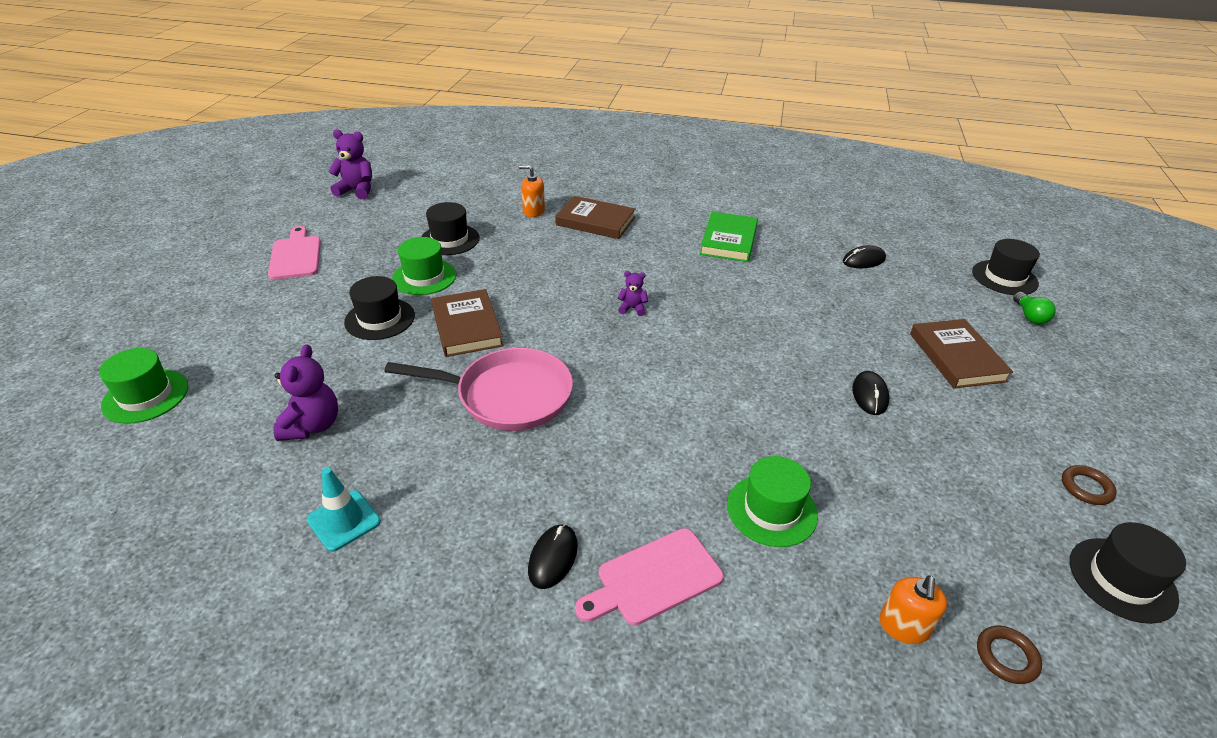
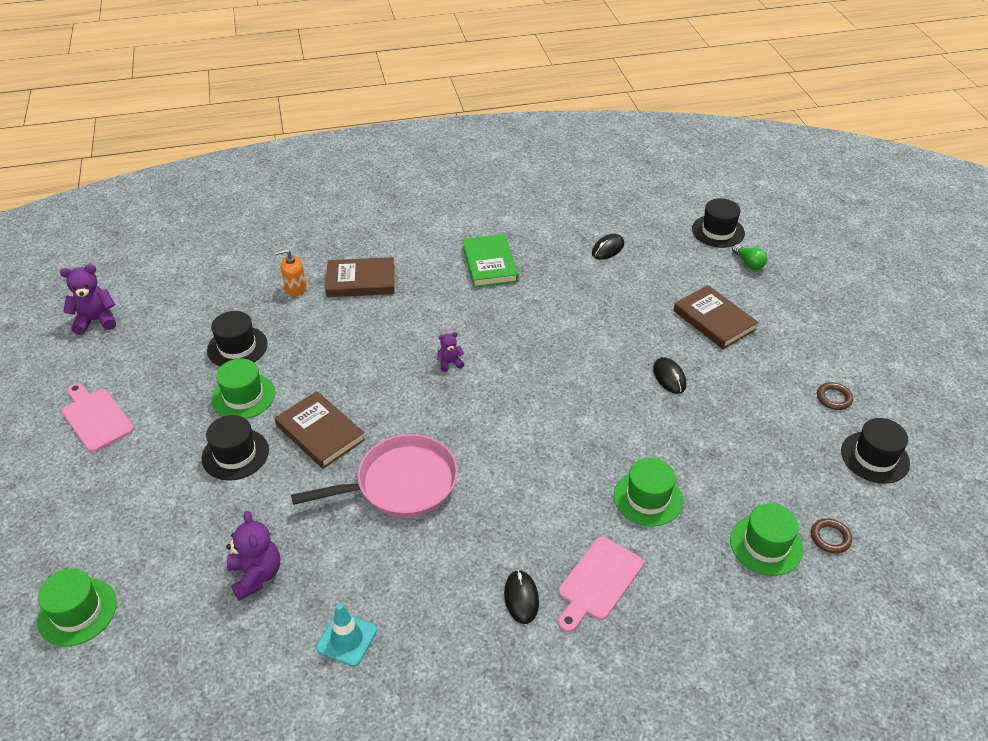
camera: 25 degrees left, 5 degrees up
orange soap dispenser [880,575,947,644] -> green hat [730,503,803,576]

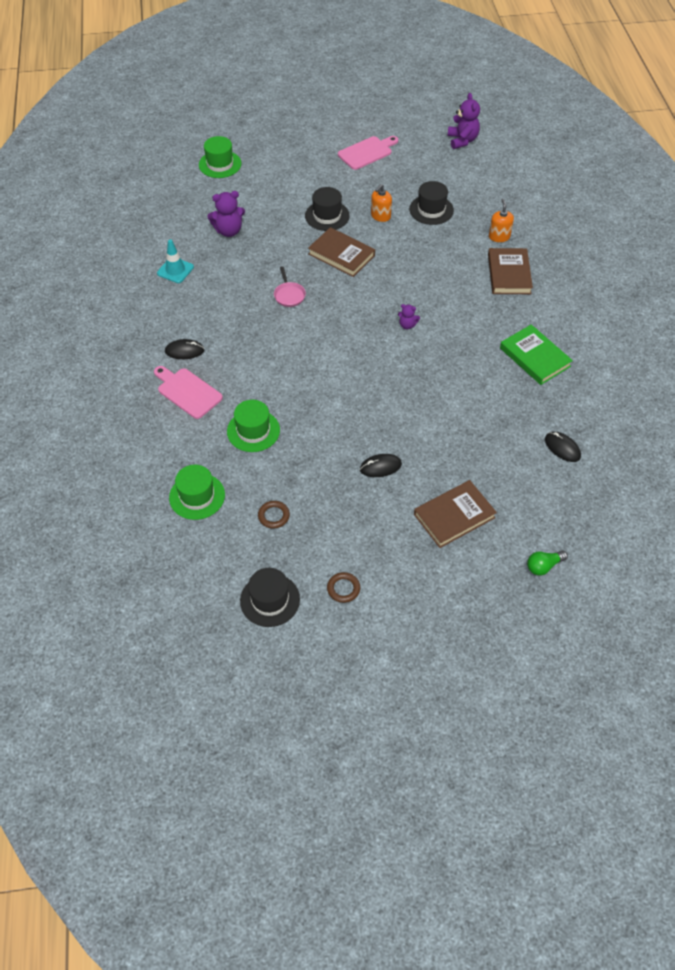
camera: 95 degrees right, 10 degrees up
green hat [212,359,275,419] -> orange soap dispenser [371,184,392,222]
brown book [275,391,366,469] -> brown book turned 75 degrees clockwise [308,227,375,277]
pink pan [291,434,458,517] -> pink pan [274,266,306,307], size x0.46
purple teddy bear [437,332,464,372] -> purple teddy bear turned 120 degrees clockwise [398,304,420,329]
green book [462,234,518,288] -> green book turned 60 degrees clockwise [500,324,573,385]
black hat [692,198,745,248] -> none
brown ring [811,518,852,554] -> brown ring moved to [258,501,290,529]

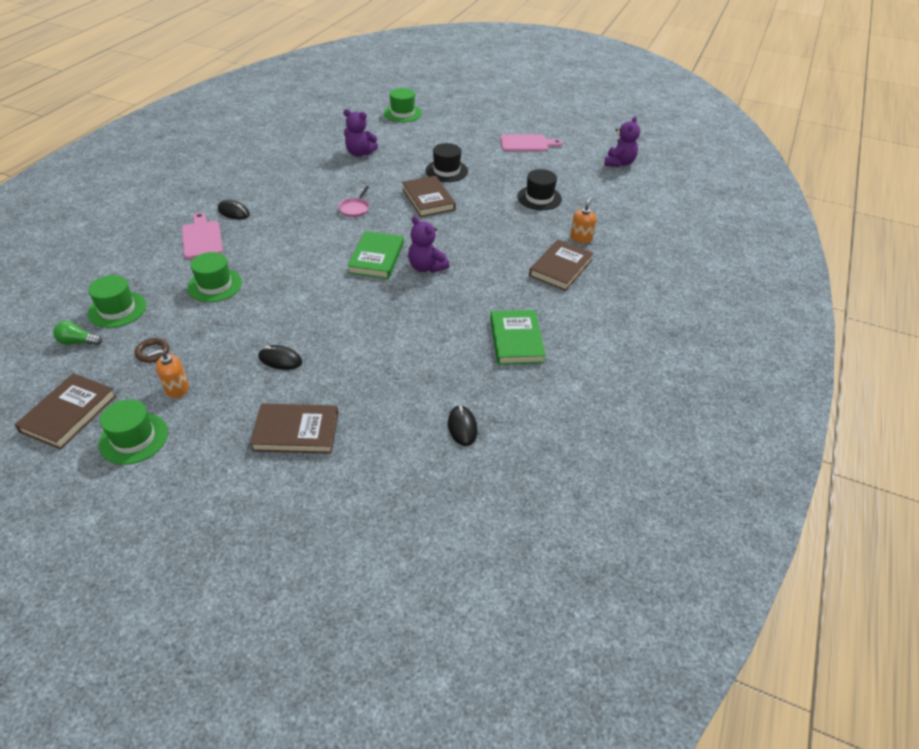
camera: 30 degrees right, 10 degrees down
turquoise traffic cone [157,239,194,283] -> none
black hat [240,568,300,627] -> brown book [15,373,116,450]
brown ring [327,572,360,603] -> green hat [99,399,168,465]
orange soap dispenser [371,184,392,222] -> orange soap dispenser moved to [148,349,189,398]
purple teddy bear [398,304,420,329] -> purple teddy bear [408,216,449,273], size x1.80
green light bulb [527,551,568,576] -> green light bulb moved to [53,321,102,346]
none -> green book [348,231,404,279]

